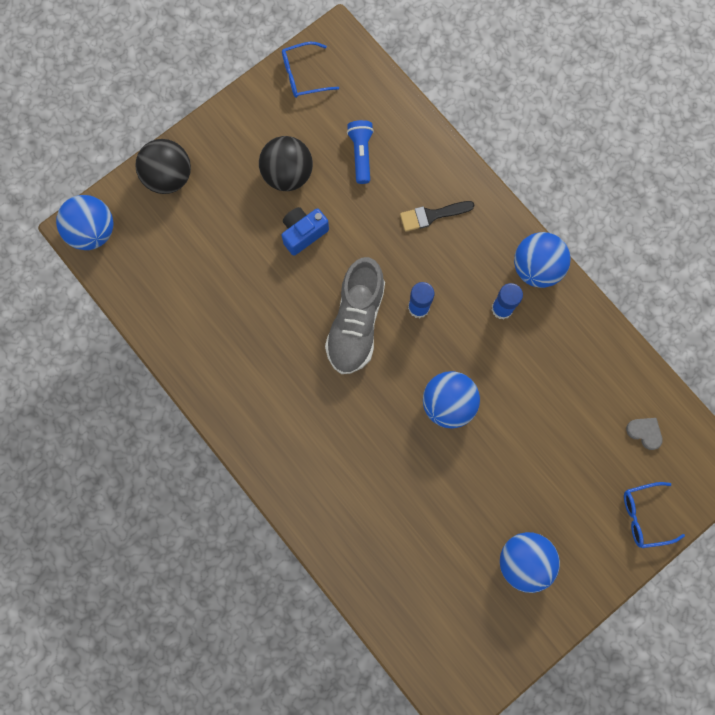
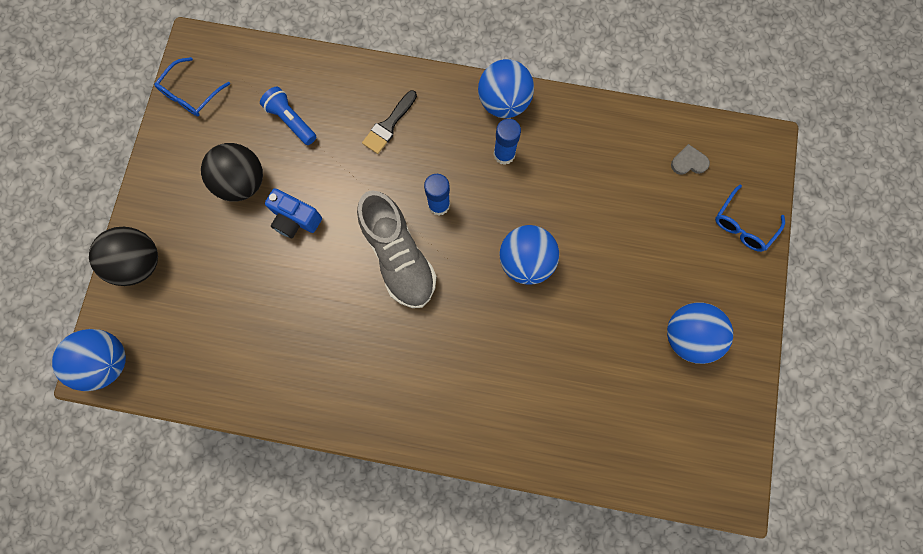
camera: 40 degrees left, 0 degrees up
blue camera [281,207,329,256] -> blue camera turned 75 degrees counterclockwise [265,188,322,238]

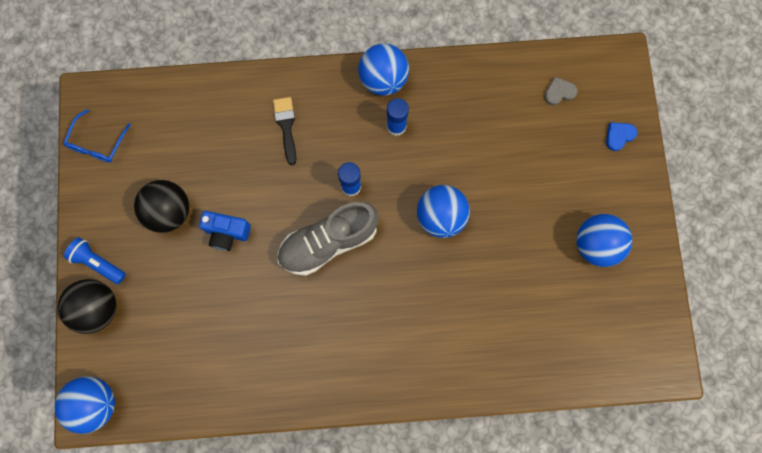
camera: 15 degrees left, 0 degrees up
blue flashlight [260,87,316,145] -> blue flashlight moved to [64,237,126,284]
grey shoe [357,190,437,308] -> grey shoe turned 105 degrees clockwise [277,202,379,276]
black brush [362,90,417,154] -> black brush turned 150 degrees clockwise [273,97,296,165]
blue glasses [715,184,785,252] -> blue heart [606,122,637,151]

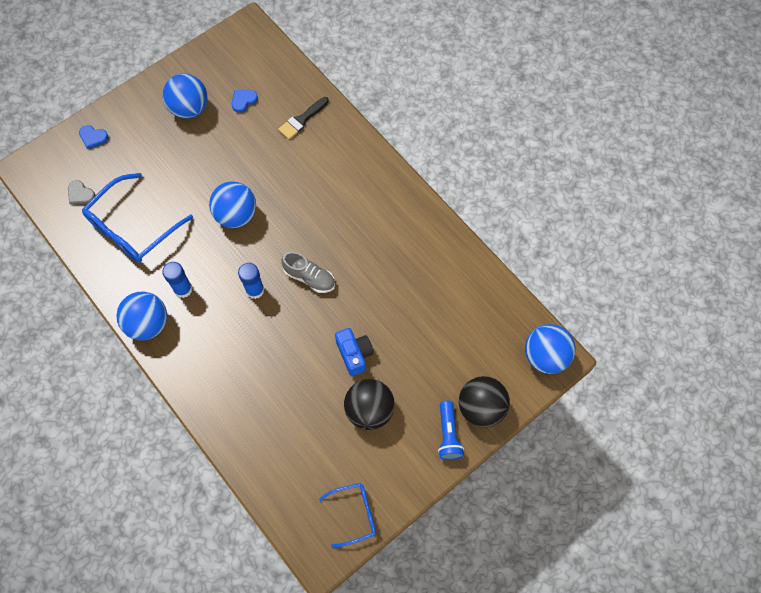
camera: 125 degrees left, 10 degrees down
black brush [273,97,296,165] -> black brush moved to [278,97,329,139]
grey shoe [277,202,379,276] -> grey shoe [281,252,335,293], size x0.60
none -> blue glasses [82,173,193,263]
none -> blue heart [232,90,258,113]

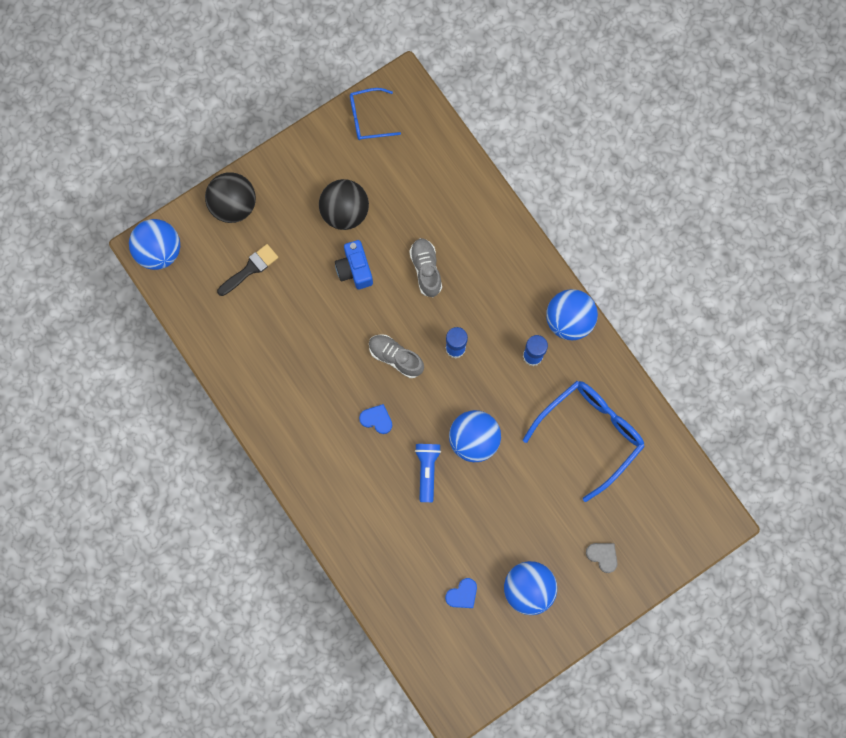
camera: 175 degrees left, 10 degrees up
grey heart [68,180,95,205] -> grey heart moved to [586,543,617,573]
blue heart [79,125,108,149] -> blue heart moved to [359,404,392,434]
black brush [278,97,329,139] -> black brush moved to [217,244,278,296]
blue flashlight [438,401,464,460] -> blue flashlight moved to [415,444,441,502]
none -> grey shoe [409,238,442,297]

